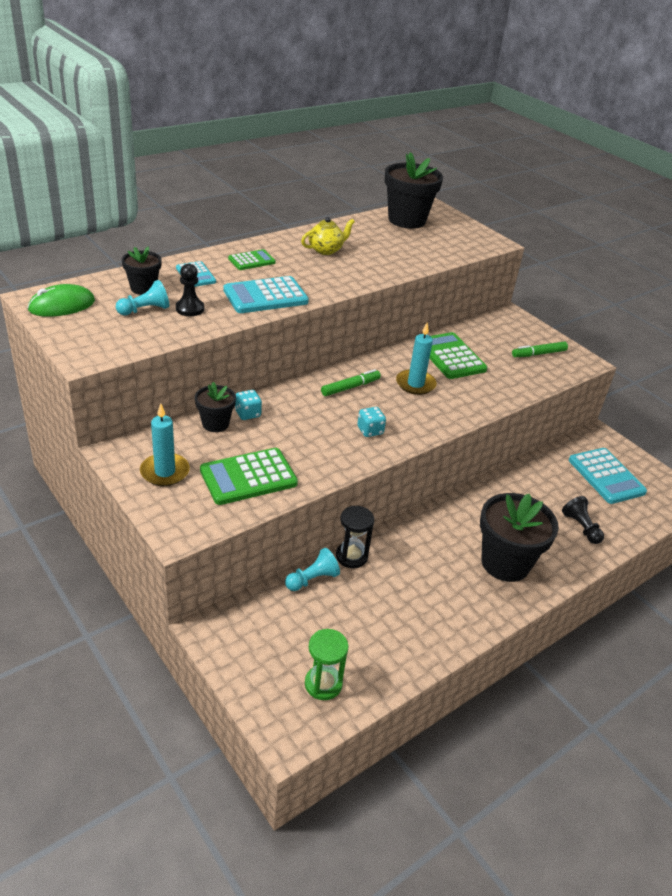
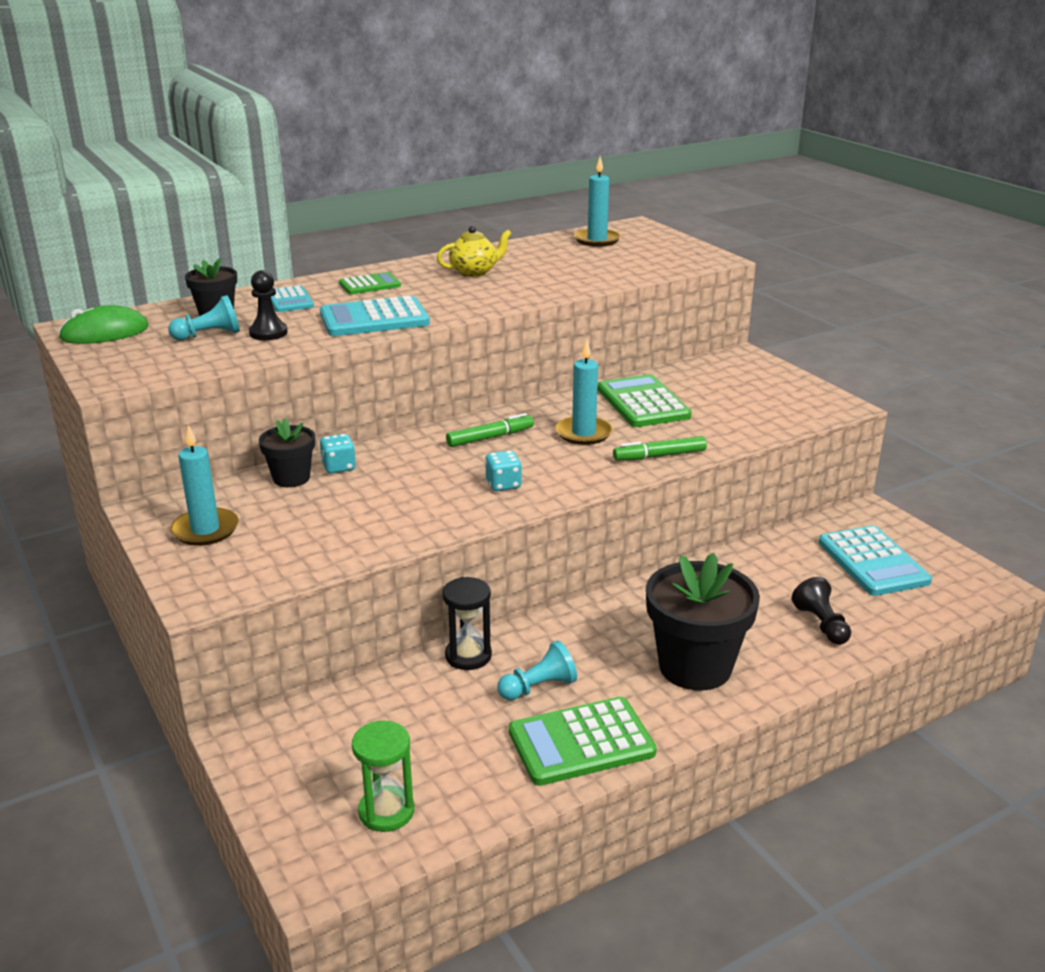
camera: 10 degrees right, 10 degrees down
green calculator [200,448,298,505] -> green calculator moved to [509,697,657,786]
turquoise pawn [285,548,340,591] -> turquoise pawn moved to [497,641,577,700]
black flower pot [385,152,443,229] -> turquoise candle [574,157,621,247]
green marker [512,342,568,357] -> green marker moved to [613,436,707,461]

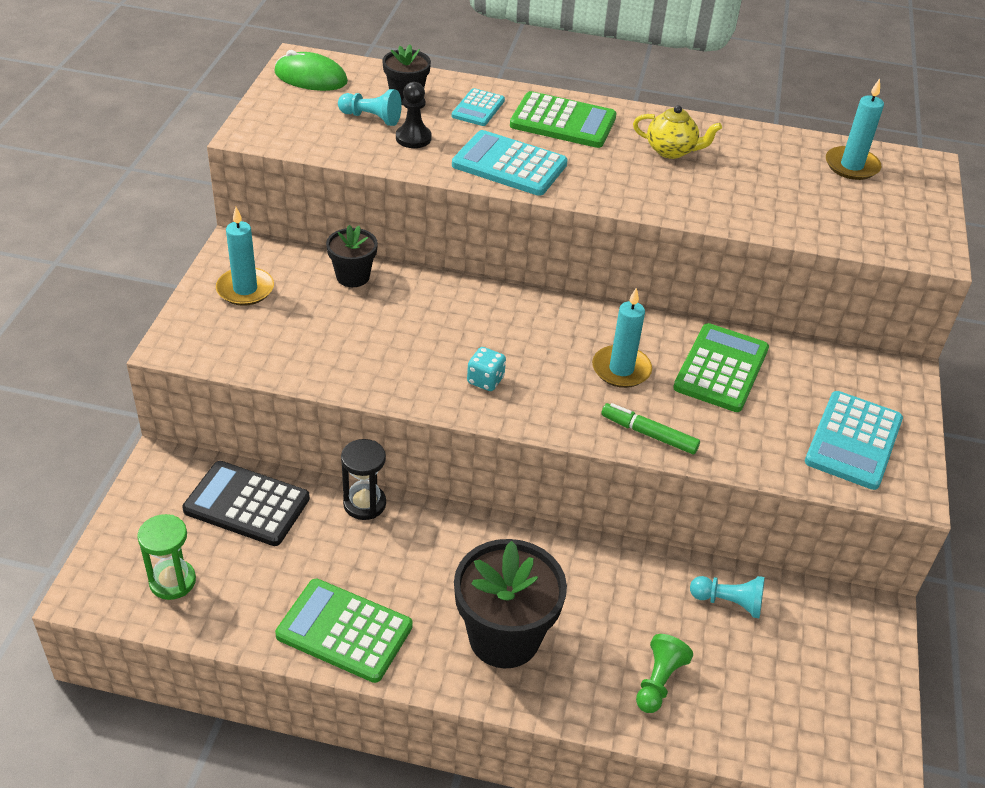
camera: 40 degrees right, 15 degrees up
turquoise dice [320,434,356,474] -> none
green calculator [339,272,401,294] -> green calculator [510,91,617,148], size x1.71
green marker [446,413,534,447] -> none
turquoise pawn [497,641,577,700] -> turquoise pawn moved to [690,576,765,618]
black pawn [792,577,851,645] -> green pawn [636,634,693,713]
turquoise calculator [819,525,932,596] -> turquoise calculator moved to [805,391,903,490]
none -> black calculator [182,461,310,546]

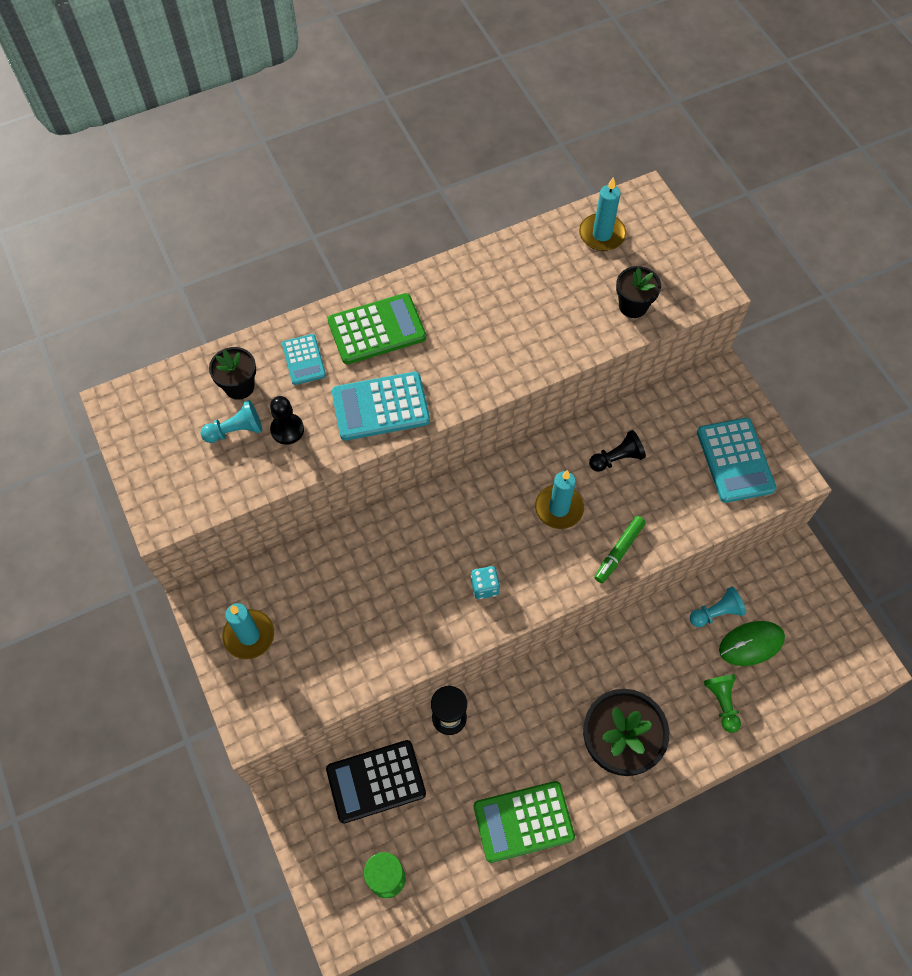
camera: 35 degrees left, 20 degrees up
green mouse [274,50,348,91] -> green mouse moved to [719,621,785,666]
black flower pot [326,225,378,287] -> black flower pot moved to [616,266,661,318]
green marker [601,403,700,455] -> green marker turned 45 degrees counterclockwise [594,516,646,583]
yellow teapot [633,105,722,159] -> none
green calculator [673,323,769,412] -> black pawn [589,430,646,472]

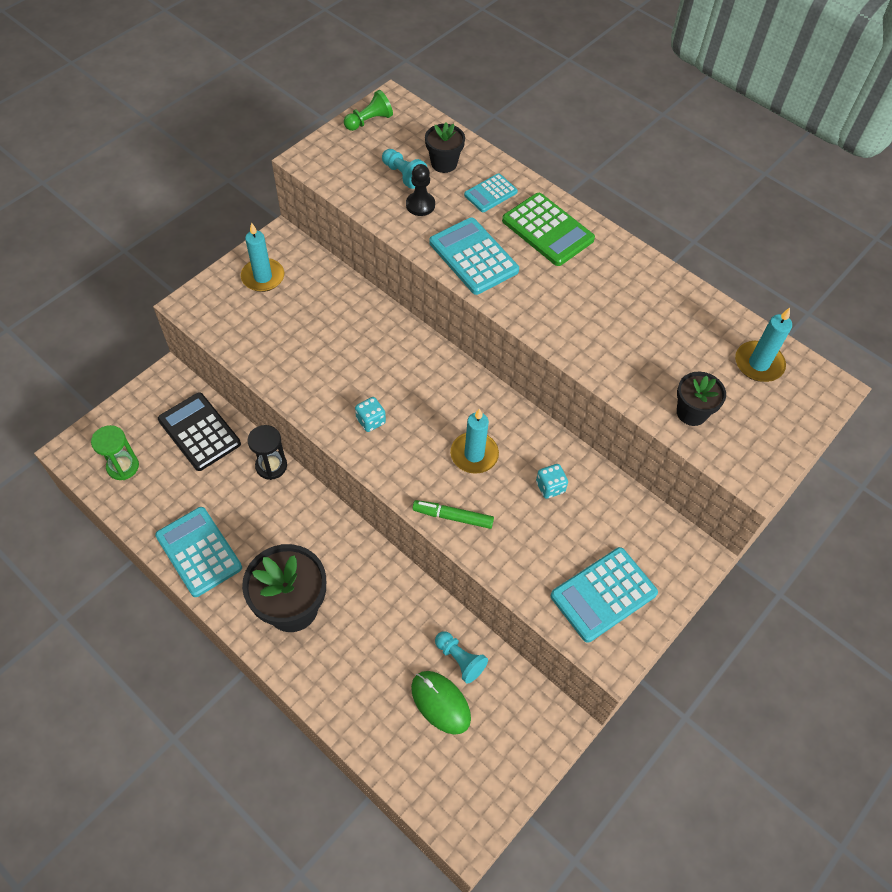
camera: 65 degrees right, 5 degrees down
green calculator [474,781,575,863] -> turquoise calculator [155,507,242,597]
black pawn [589,430,646,472] -> turquoise dice [536,464,568,499]
green pawn [704,674,741,733] -> green pawn moved to [344,90,393,131]

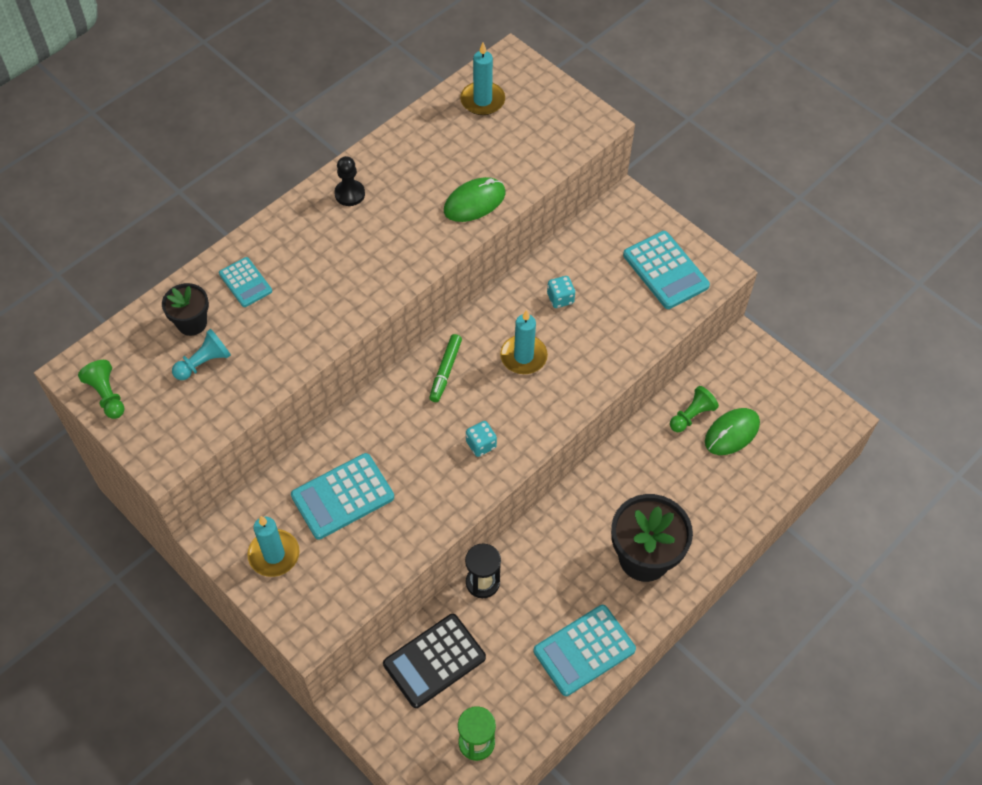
camera: 85 degrees left, 0 degrees up
black pawn [406,164,435,216] -> black pawn moved to [334,156,365,206]
green marker [412,500,494,529] -> green marker moved to [429,334,462,402]
turquoise calculator [429,218,519,295] -> turquoise calculator moved to [291,453,394,539]
turquoise pawn [435,631,488,684] -> green pawn [670,386,719,432]
green calculator [502,193,595,266] -> none
black flower pot [677,372,726,426] -> none
none -> green mouse [444,177,505,222]

